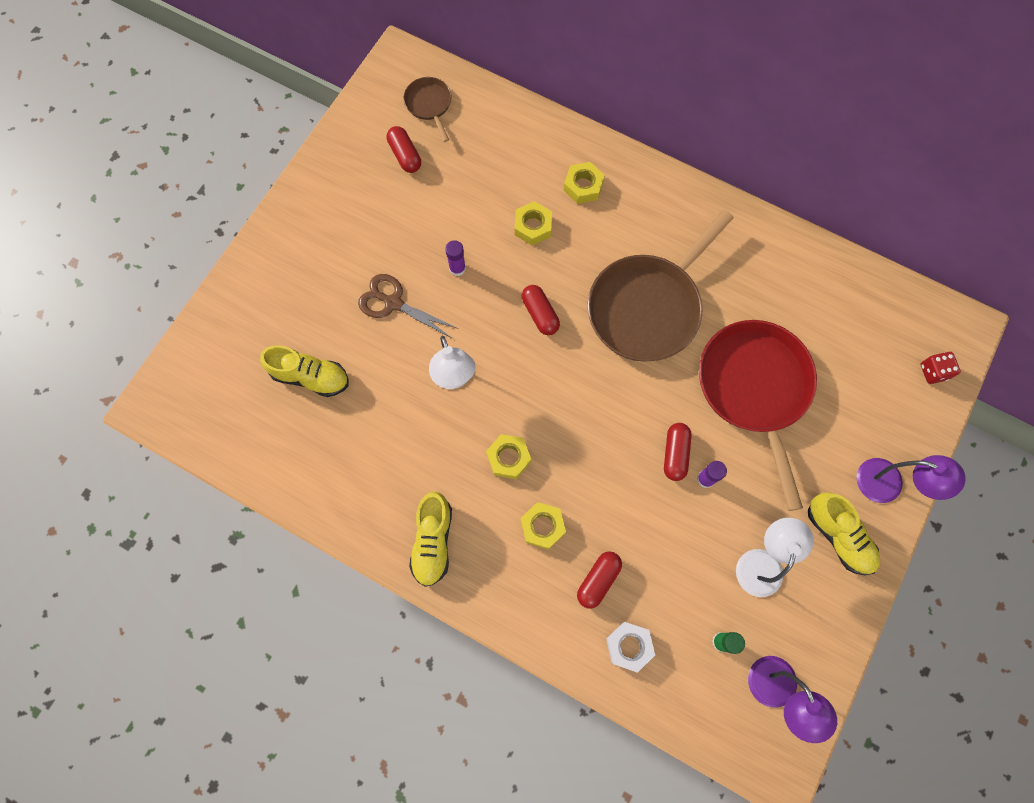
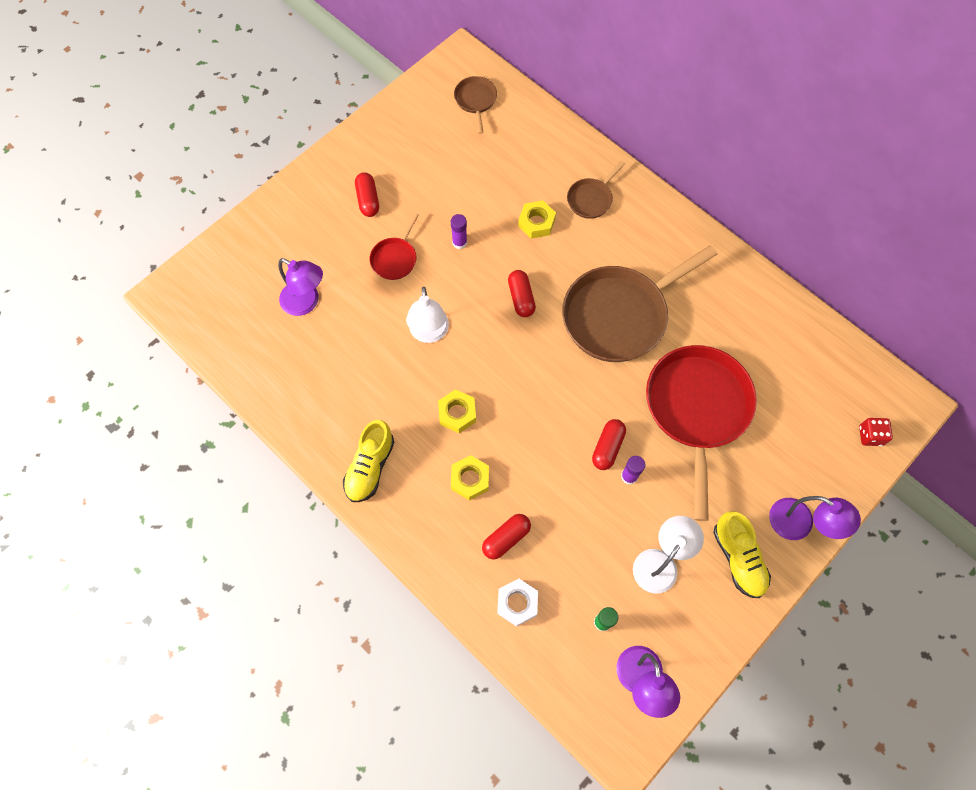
camera: 15 degrees right, 5 degrees down
yellow shoe [260,345,349,397] -> purple lamp [278,258,323,316]
brown scissors [358,274,458,338] -> red pan [370,212,419,280]
red capsule [387,126,421,173] -> red capsule moved to [355,172,379,217]
yellow nut [564,162,605,204] -> brown pan [567,161,625,219]

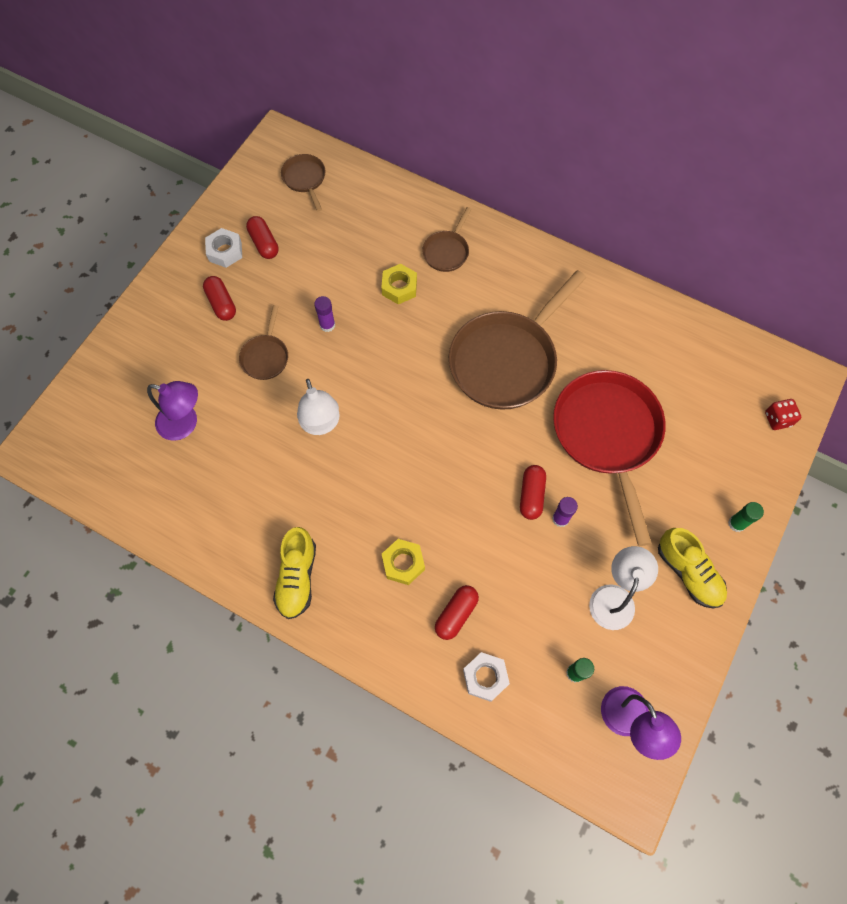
camera: 15 degrees left, 0 degrees up
red pan [370,212,419,280] -> brown pan [239,305,288,380]
yellow nut [438,389,476,433] -> none
red capsule [508,270,536,317] -> red capsule moved to [246,216,279,259]
purple lamp [769,496,861,540] -> green glue stick [728,502,764,532]
none -> white nut [205,228,242,268]

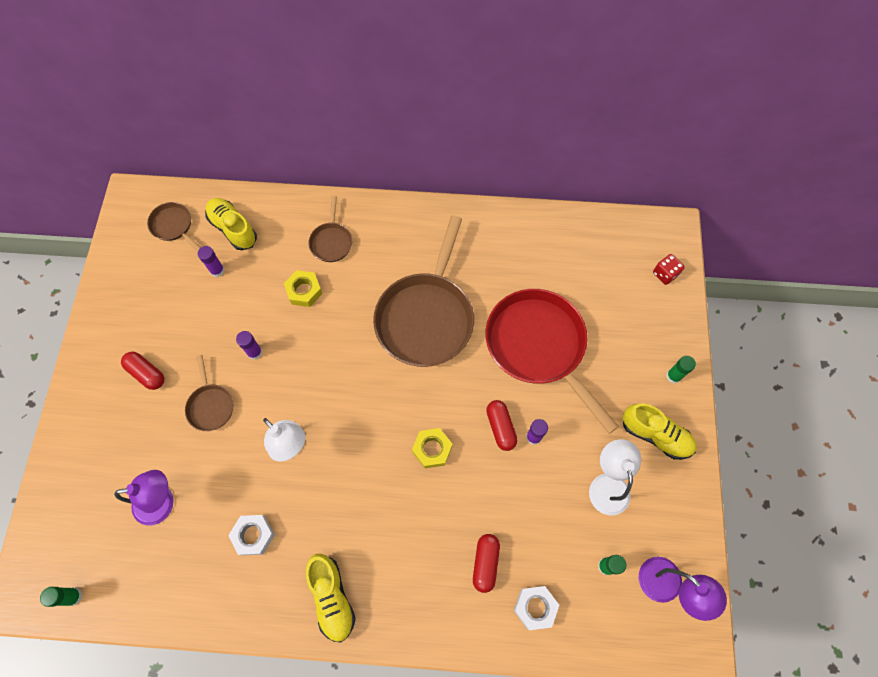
camera: 25 degrees left, 0 degrees up
white nut [205,228,242,268] -> white nut moved to [228,515,275,556]
red capsule [246,216,279,259] -> none
yellow nut [382,539,425,585] -> yellow nut moved to [412,428,453,468]
none -> green glue stick [40,587,83,607]
none -> purple glue stick [198,246,225,277]
none -> yellow shoe [205,198,257,250]

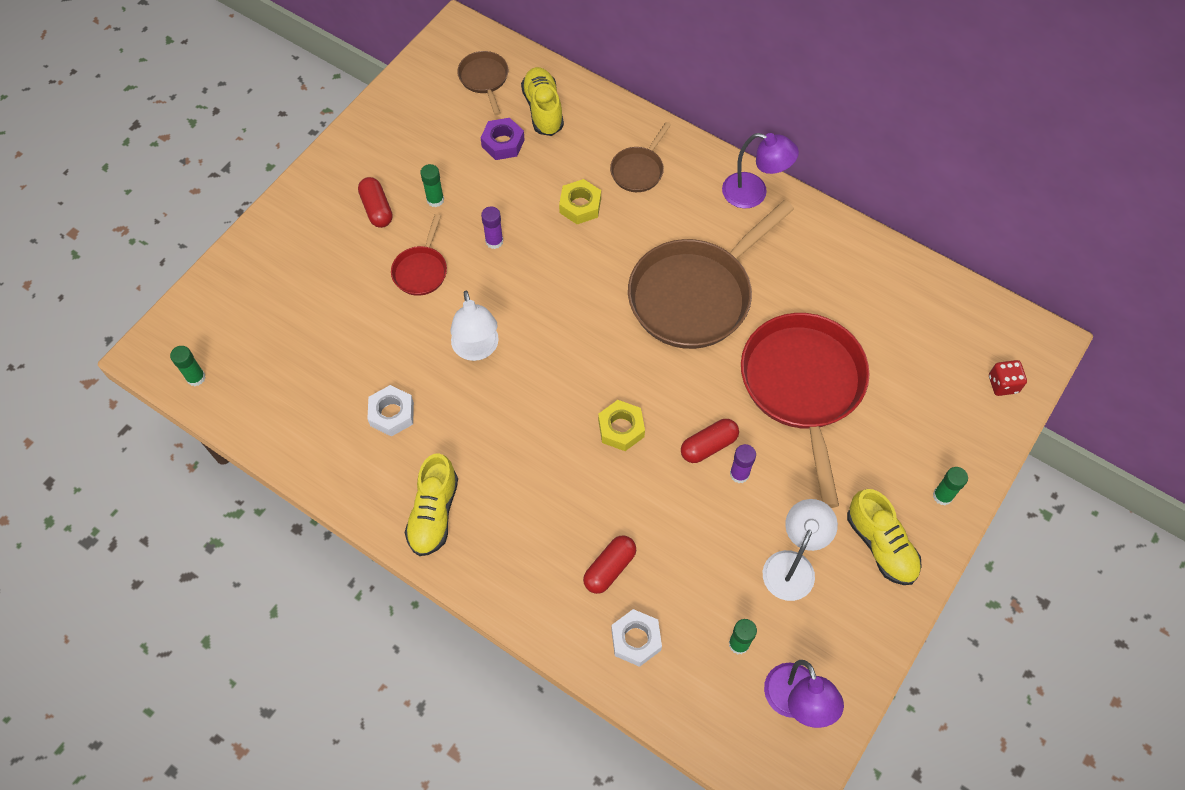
camera: 30 degrees right, 5 degrees down
purple lamp [114,470,174,526] -> purple lamp moved to [722,133,799,208]
brown pan [185,355,233,431] -> red pan [391,214,447,296]
purple glue stick [198,246,225,277] -> purple nut [481,118,525,160]
red capsule [486,400,518,451] -> red capsule turned 45 degrees clockwise [681,419,739,463]
none -> green glue stick [420,164,444,207]

